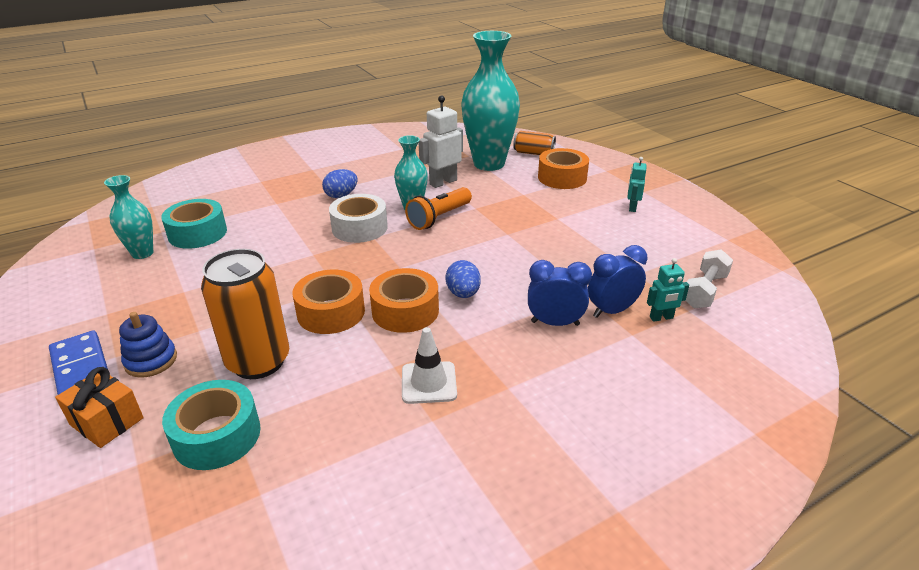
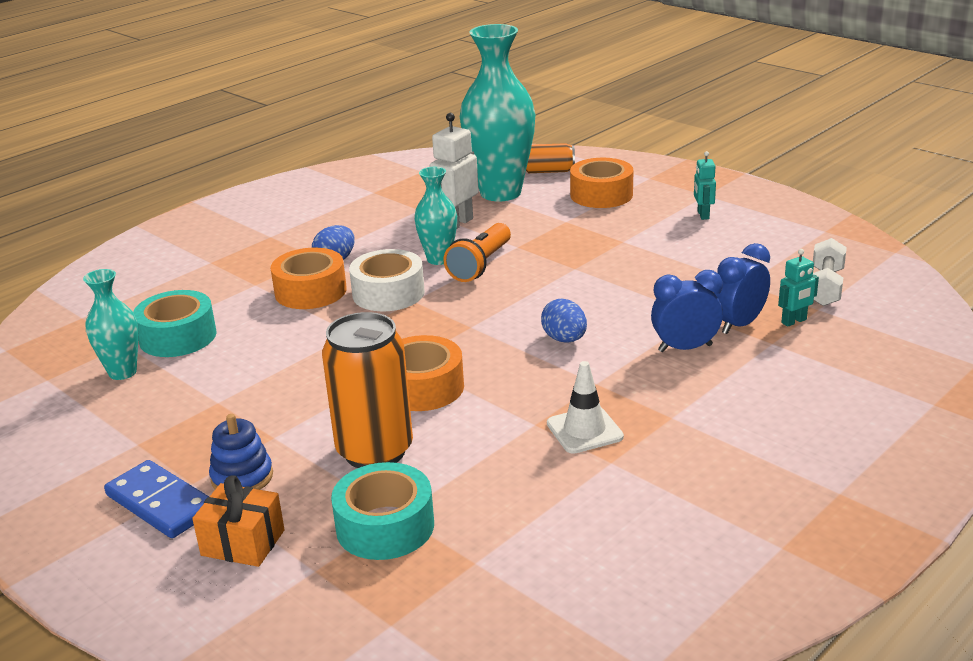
camera: 15 degrees left, 5 degrees down
orange tape [369,268,439,333] -> orange tape moved to [271,248,347,309]

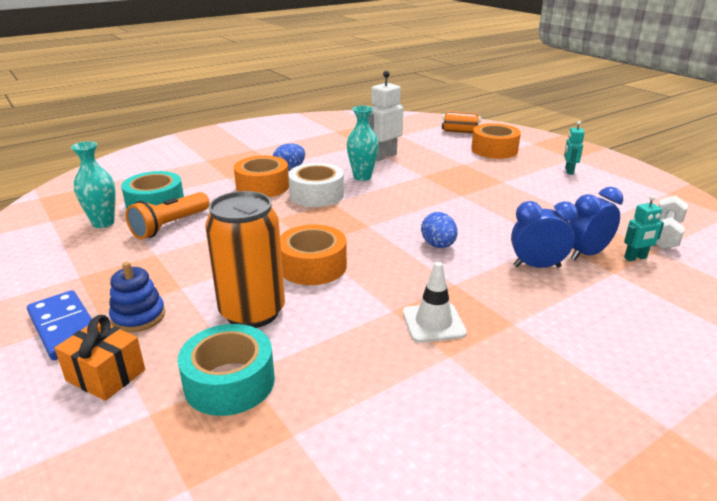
camera: 10 degrees right, 0 degrees up
orange flashlight [443,223,511,282] -> orange flashlight moved to [126,192,210,239]
turquoise vase [460,24,535,201] -> none

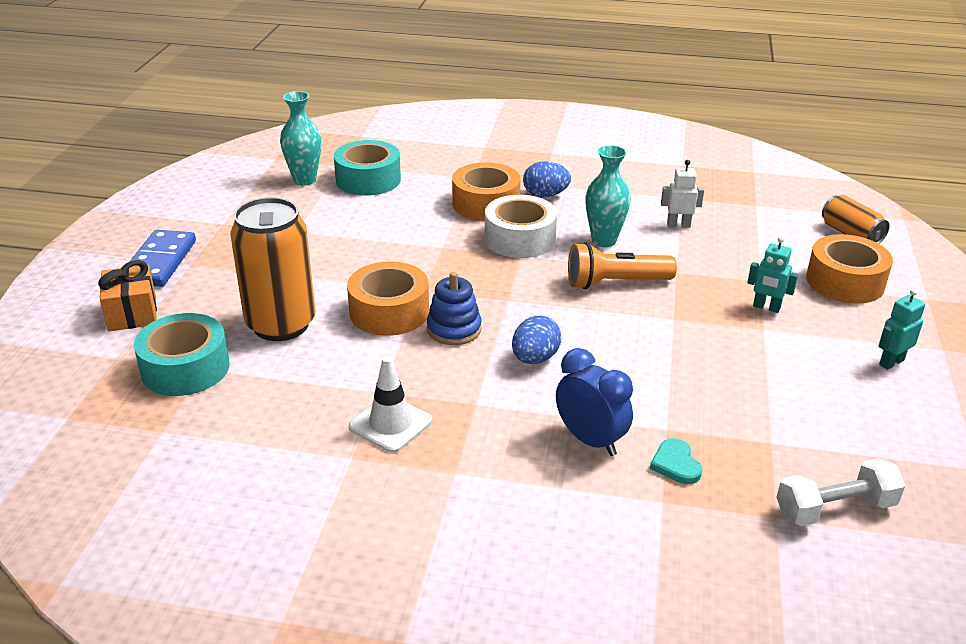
camera: 45 degrees right, 5 degrees up
blue stacking toy [109,262,165,333] -> blue stacking toy moved to [427,272,482,345]
orange flashlight [126,192,210,239] -> orange flashlight moved to [568,242,677,289]
white robot [368,71,403,161] -> white robot [661,160,704,228], size x0.58
blue clock [569,187,623,260] -> turquoise heart [650,438,702,484]
turquoise robot [624,195,664,261] -> turquoise robot moved to [747,237,798,313]

